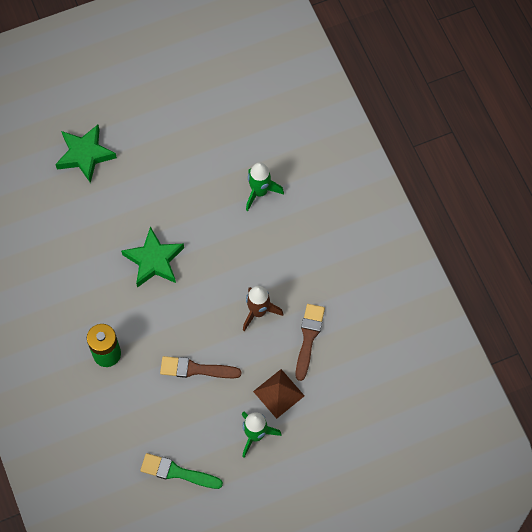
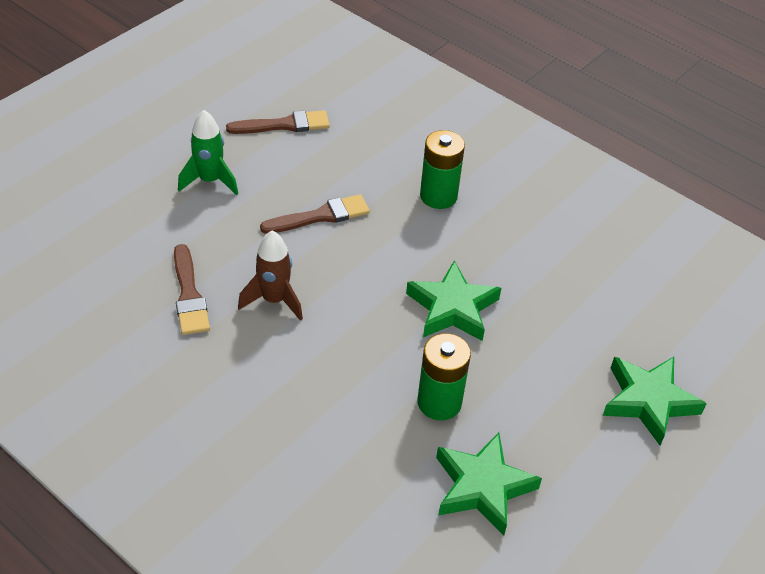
camera: 150 degrees right, 20 degrees down
green brush [140,453,223,489] -> brown brush [226,110,330,134]
green rocket [246,162,284,211] -> none
brown pyramid [253,369,304,419] -> none
none -> green battery [418,333,471,420]
none -> green star [436,432,542,536]

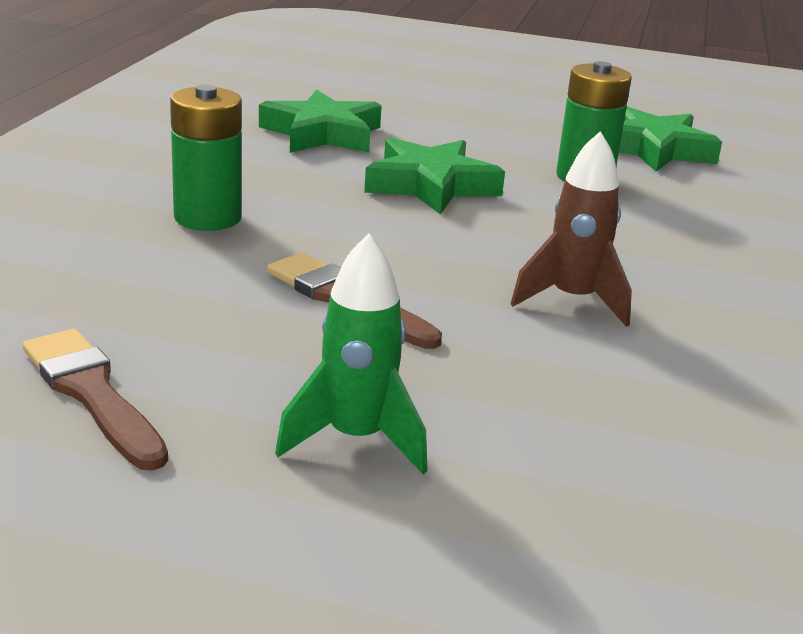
camera: 115 degrees left, 20 degrees down
brown brush [174,244,210,335] -> none
green star [603,357,707,445] -> green star moved to [259,89,382,153]

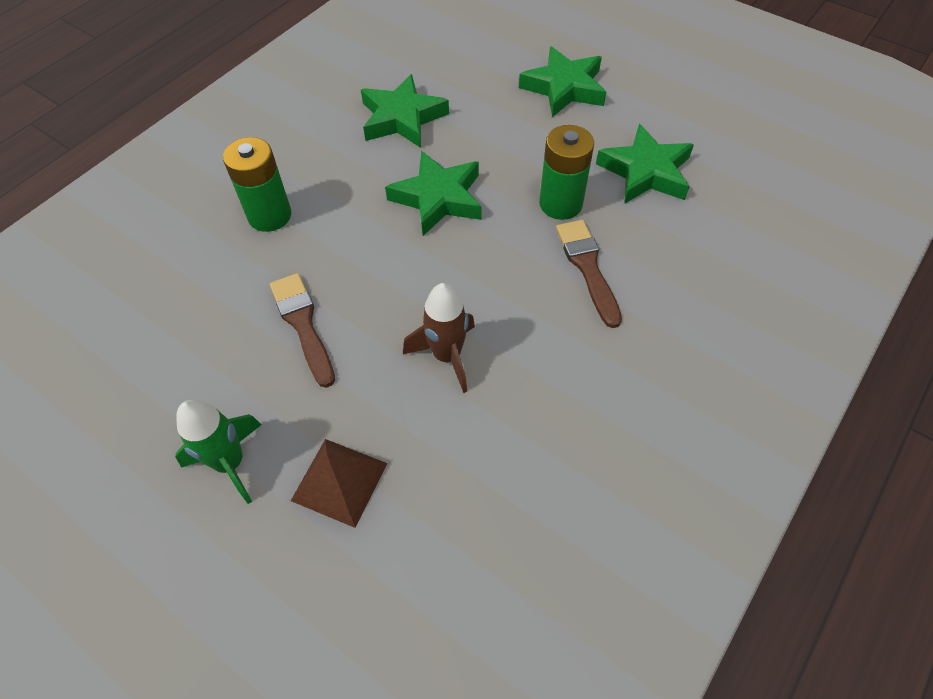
camera: 25 degrees right, 30 degrees up
brown brush [23,329,168,471] -> brown brush moved to [556,220,622,328]
none -> brown pyramid [291,439,388,528]
none -> green star [519,46,606,117]

